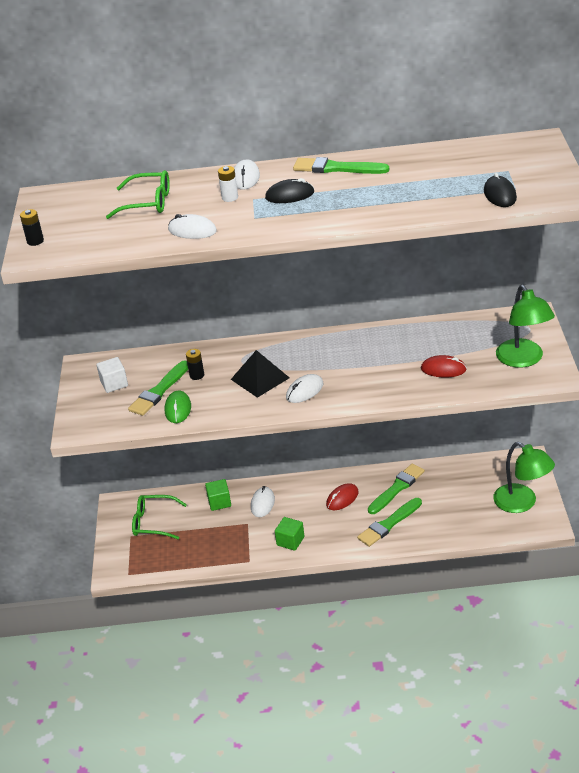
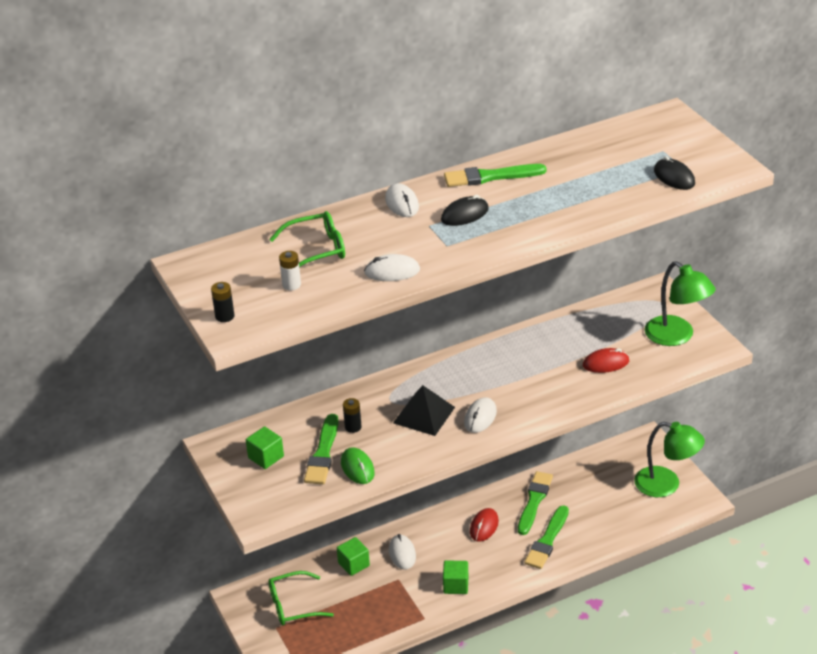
camera: 25 degrees left, 0 degrees up
white cube [96,357,128,393] -> green cube [246,426,284,469]
white battery [218,166,238,202] -> white battery moved to [279,251,301,290]

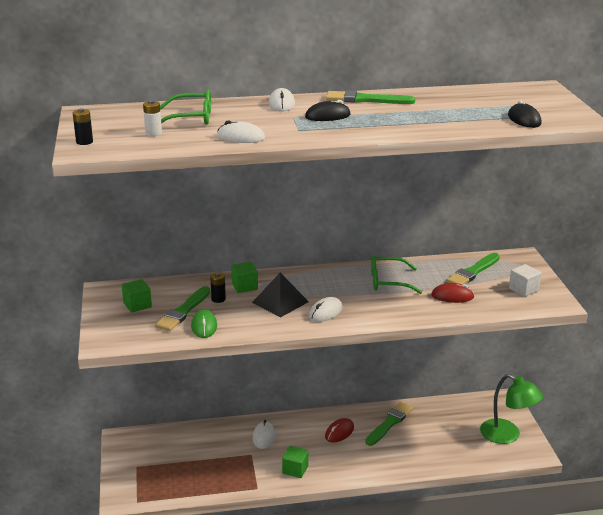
camera: 15 degrees right, 10 degrees down
green glasses [269,571,334,626] -> green glasses moved to [371,256,422,294]
green cube [337,537,370,576] -> green cube moved to [231,262,258,293]
green brush [524,505,569,569] -> green brush moved to [446,253,500,284]
green lamp [645,261,716,346] -> white cube [509,264,542,297]

